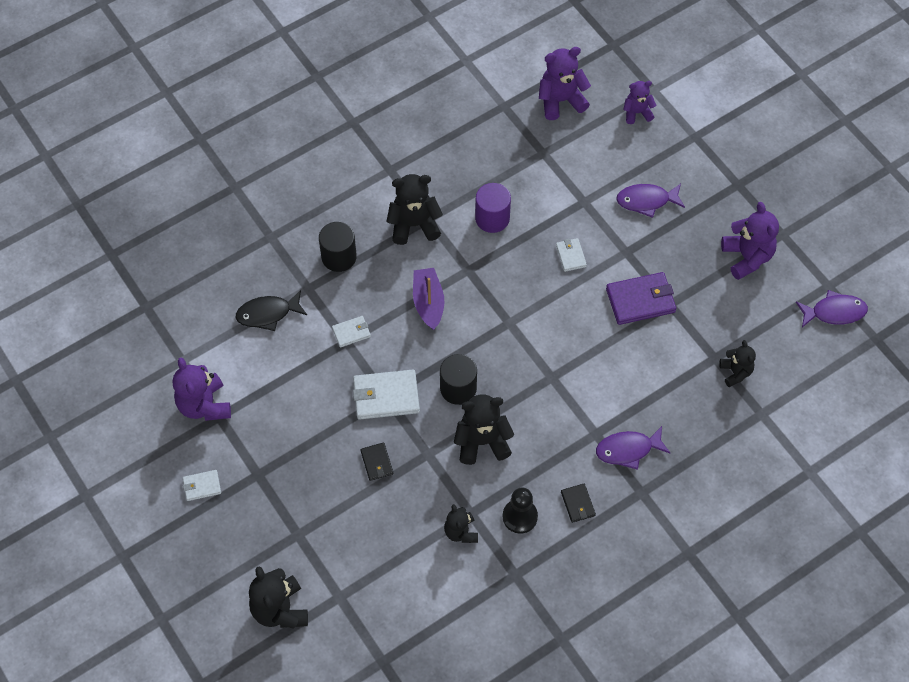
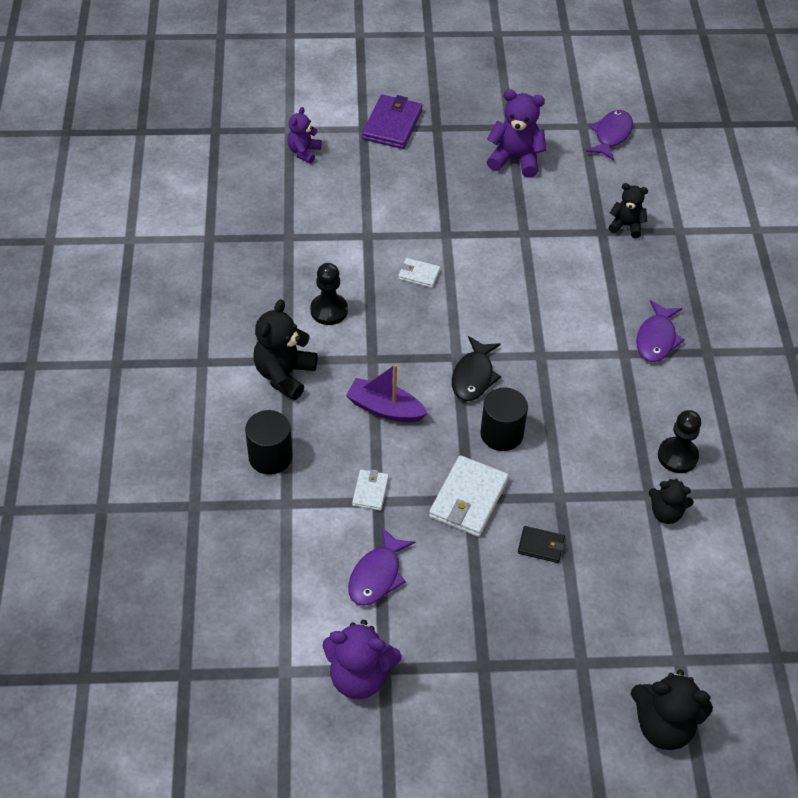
camera: 60 degrees left, 10 degrees down
white wallet [183,470,221,501] -> none
black fish [236,290,307,331] -> black fish moved to [452,336,501,401]
black teddy bear [454,394,514,465] -> none
purple cylinder [475,183,511,233] -> black pawn [310,263,348,325]
purple teddy bear [539,47,591,120] -> none
black wallet [561,484,596,523] -> none
purple wallet [606,272,677,325] -> purple wallet moved to [362,94,422,149]
purple fish [616,184,685,218] -> purple fish moved to [348,527,415,606]

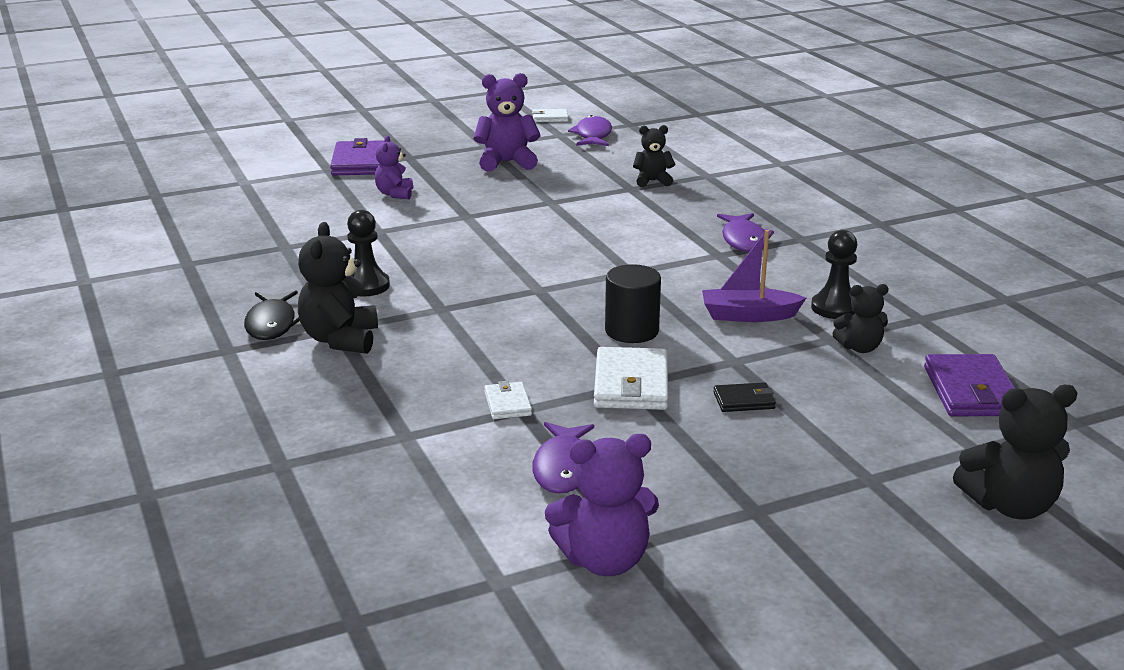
camera: 20 degrees left, 25 degrees down
black cylinder [245,410,293,475] -> none
purple teddy bear [287,107,322,164] -> purple teddy bear moved to [375,135,413,199]
purple boat [346,364,428,422] -> purple boat moved to [702,230,806,322]
white wallet [398,258,440,288] -> white wallet moved to [532,109,568,122]
black fish [452,336,501,401] -> black fish moved to [244,290,300,340]
none -> purple wallet [924,354,1015,416]

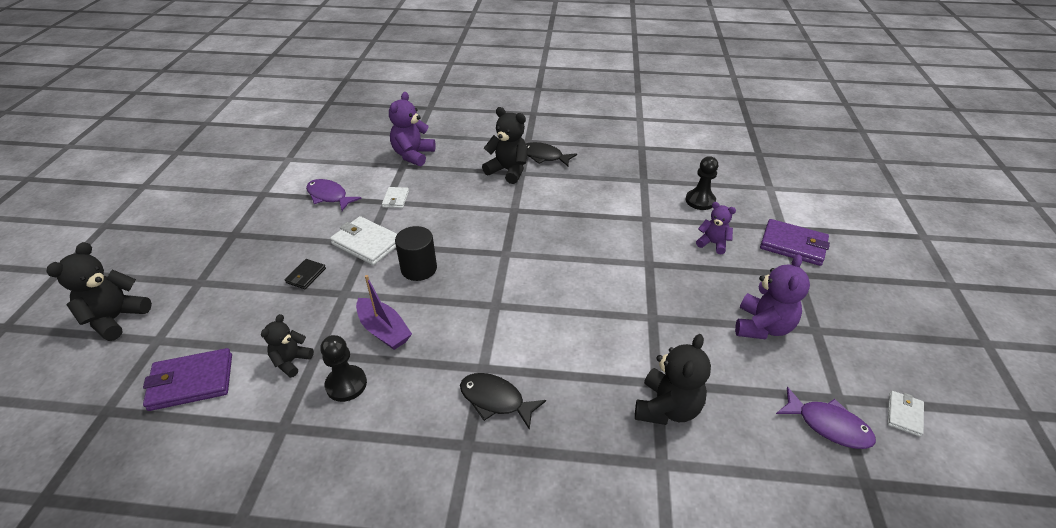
camera: 120 degrees right, 15 degrees up
black pawn [347,210,390,297] -> black pawn moved to [686,156,718,210]
white wallet [484,381,532,419] -> white wallet turned 75 degrees clockwise [382,187,409,208]
purple teddy bear [545,434,659,576] -> purple teddy bear moved to [389,92,436,166]
black teddy bear [633,125,675,187] -> black teddy bear [635,334,711,425], size x1.62
purple boat [702,230,806,322] -> purple boat turned 105 degrees clockwise [356,275,412,350]
purple fish [717,213,774,252] -> black fish [460,373,546,430]
purple wallet [924,354,1015,416] -> purple wallet turned 45 degrees counterclockwise [143,348,232,411]

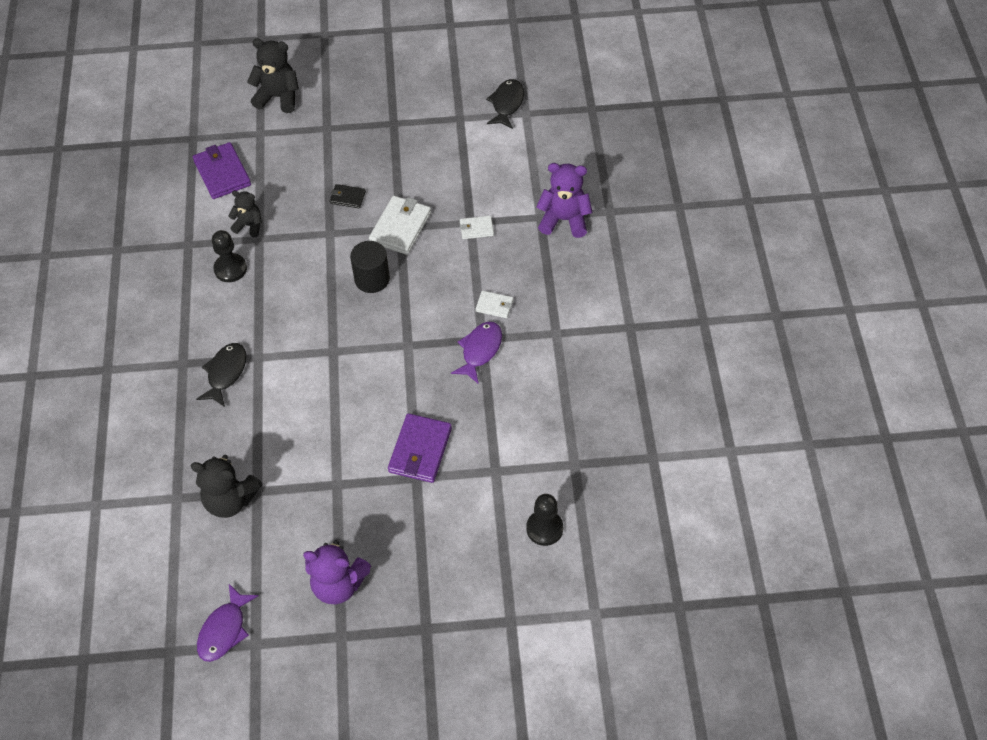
camera: 80 degrees right, 15 degrees up
purple fish [306,179,362,211] -> purple fish moved to [451,322,502,384]
purple boat [356,275,412,350] -> none
black teddy bear [482,107,528,184] -> none
black fish [526,142,577,166] -> black fish moved to [486,79,524,129]
purple teddy bear [696,202,736,254] -> none
purple wallet [760,219,830,266] -> purple wallet moved to [388,413,452,483]
white wallet [887,391,924,437] -> white wallet moved to [476,290,513,318]

